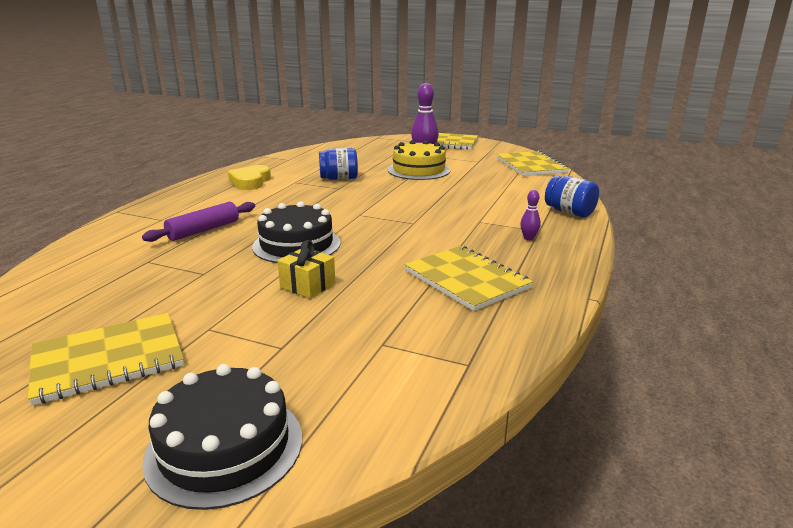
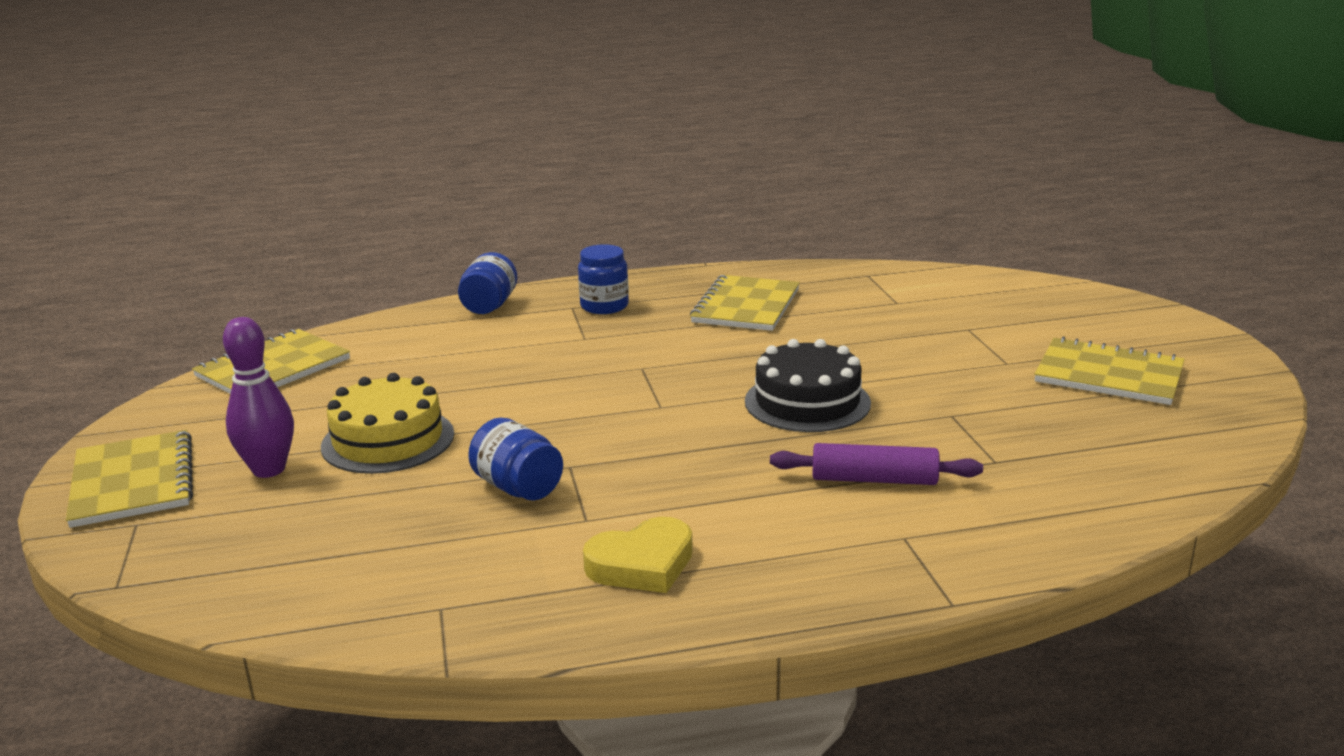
camera: 125 degrees left, 0 degrees up
black cake [142,364,302,510] -> none
yellow gift [277,240,335,299] -> none
purple bowling pin [520,190,541,241] -> blue jar [578,244,629,314]

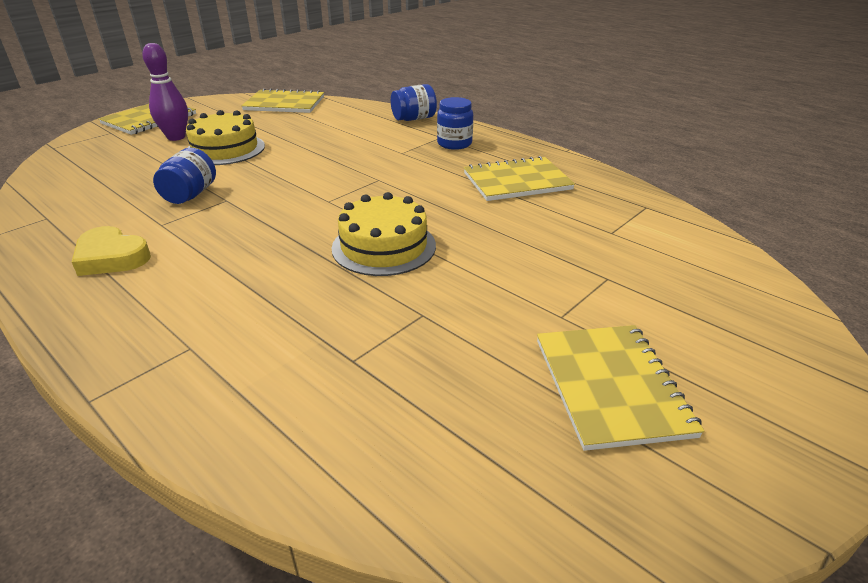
camera: 55 degrees right, 10 degrees up
black cake [745,339,871,432] -> yellow cake [332,192,436,276]
purple rolling pin [770,443,983,485] -> none

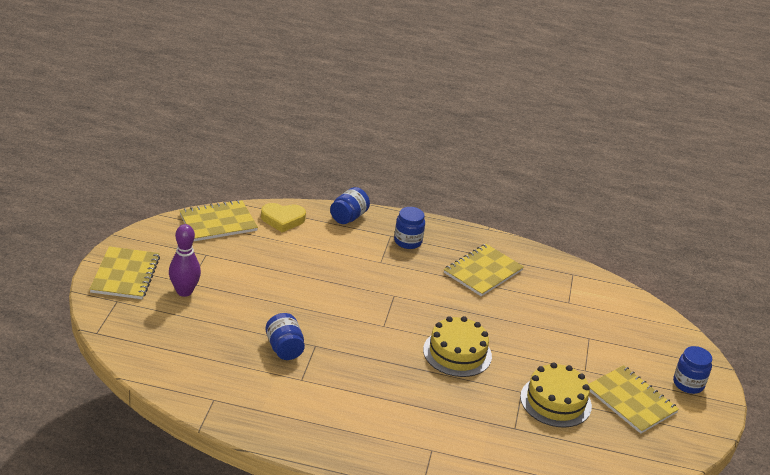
camera: 35 degrees left, 0 degrees up
yellow heart [72,226,151,276] -> yellow heart moved to [261,203,306,232]
yellow cake [186,110,265,165] -> yellow cake moved to [520,362,592,428]
none -> blue jar [673,346,713,394]

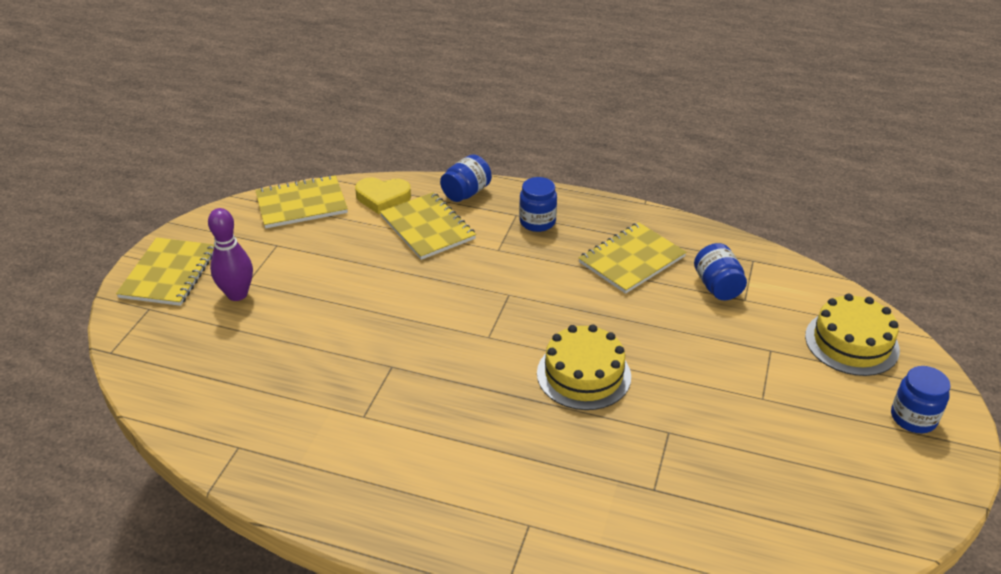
camera: 10 degrees right, 5 degrees up
blue jar [266,313,305,360] -> blue jar moved to [694,243,747,300]
yellow cake [520,362,592,428] -> yellow cake moved to [805,294,900,376]
yellow notebook [589,365,679,434] -> yellow notebook moved to [380,192,476,260]

